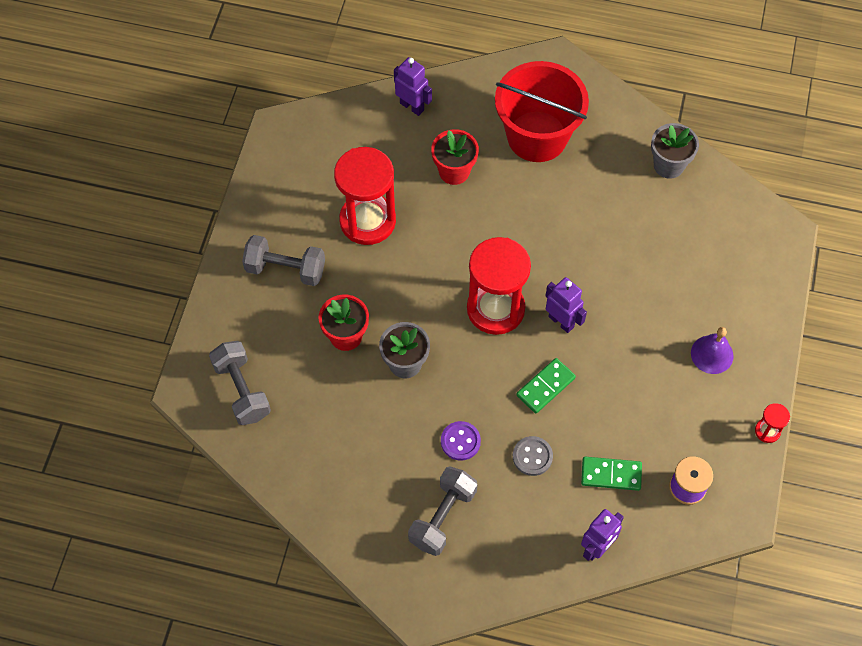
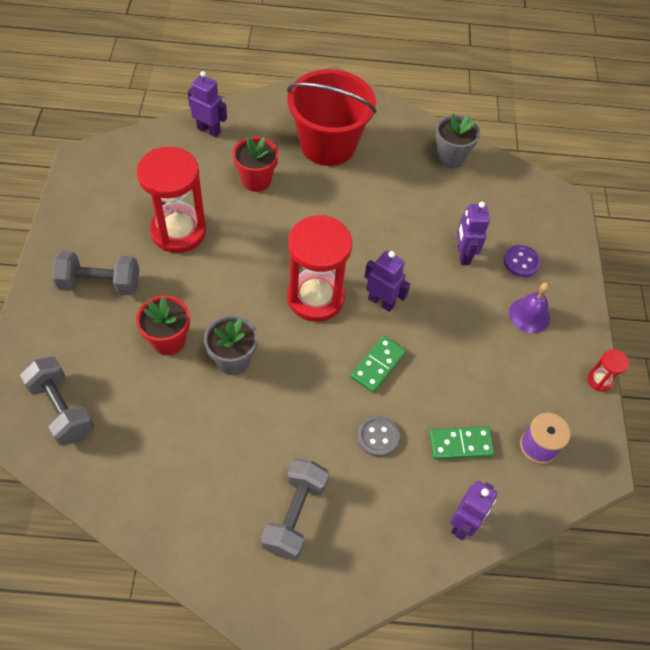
camera: 15 degrees left, 5 degrees down
purple button [441,421,481,461] -> purple button moved to [504,245,541,277]
none -> purple robot [457,202,490,265]

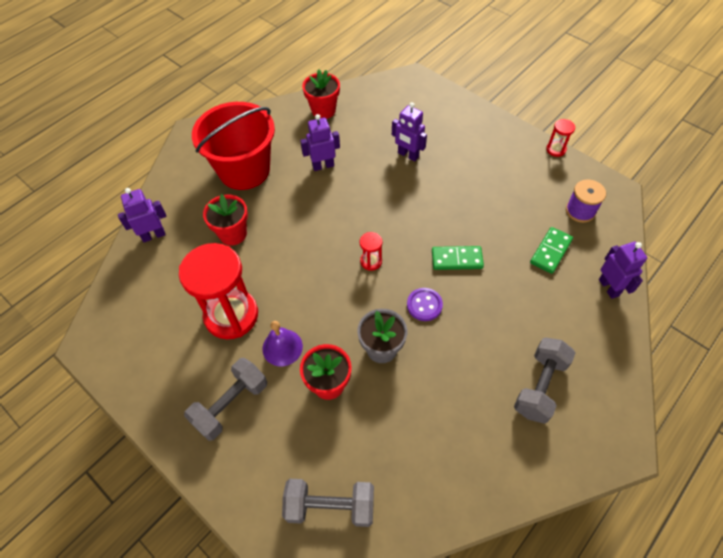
camera: 45 degrees left, 0 degrees up
grey dumbbell [261,458,329,561] -> grey dumbbell turned 60 degrees clockwise [514,338,576,424]
red hourglass [287,215,352,322] -> red hourglass [359,232,383,271], size x0.42
green domino [351,336,406,393] -> green domino turned 75 degrees counterclockwise [432,246,484,270]
grey button [357,416,399,457] -> none
purple robot [364,251,410,312] -> purple robot moved to [300,114,340,171]
grey flower pot [435,114,480,168] -> red flower pot [302,70,340,119]
purple button [504,245,541,277] -> purple button moved to [407,288,443,321]
purple bell [509,283,550,333] -> purple bell moved to [262,321,303,366]

